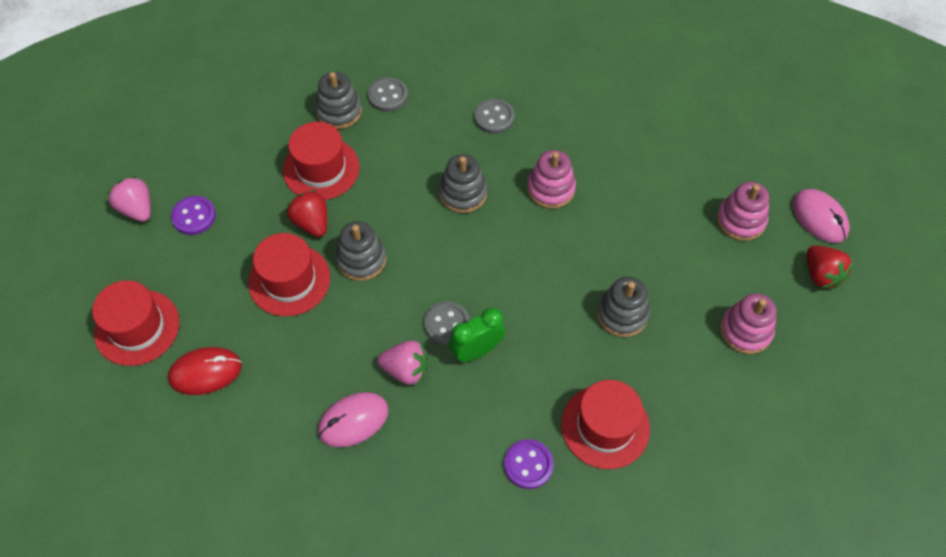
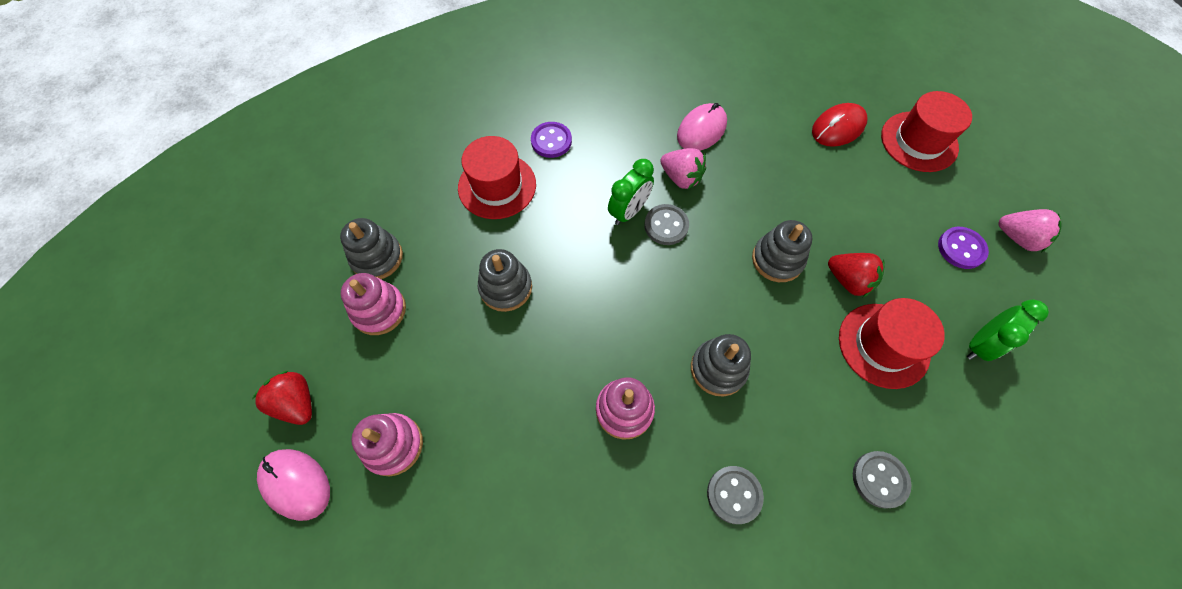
camera: 160 degrees right, 5 degrees up
red hat [248,233,331,316] -> none
grey stacking toy [315,72,362,129] -> grey stacking toy moved to [340,218,403,279]
pink strawberry [378,341,428,385] -> pink strawberry turned 135 degrees counterclockwise [660,148,706,189]
none -> green clock [967,299,1049,361]

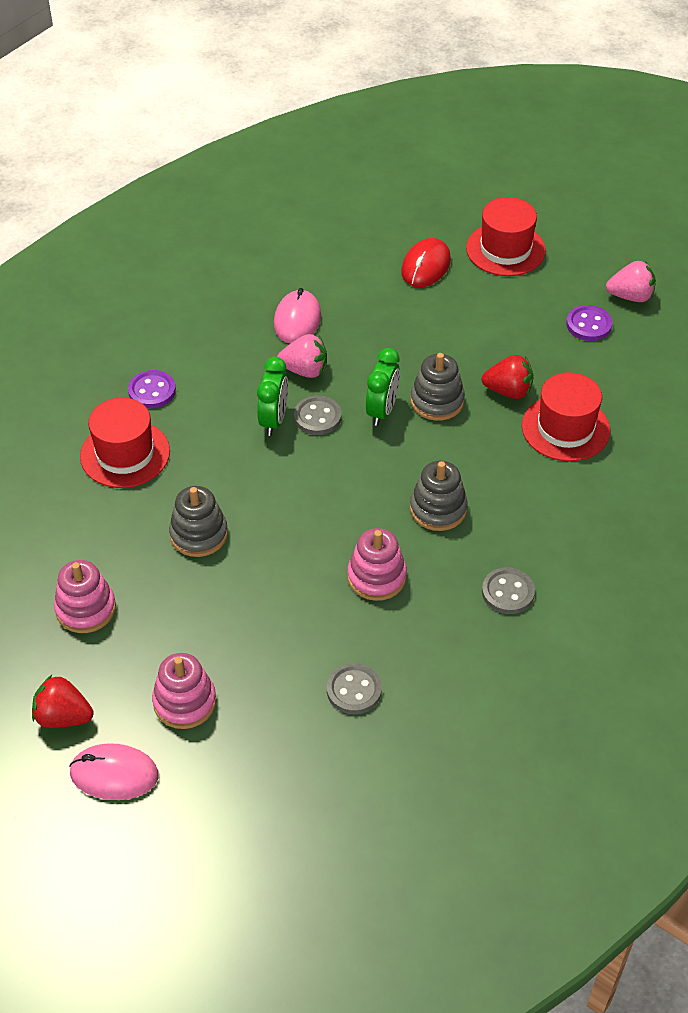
camera: 30 degrees left, 15 degrees down
grey stacking toy [340,218,403,279] -> none
grey button [853,451,911,509] -> grey button moved to [327,663,382,714]
green clock [967,299,1049,361] -> green clock moved to [366,348,400,426]

